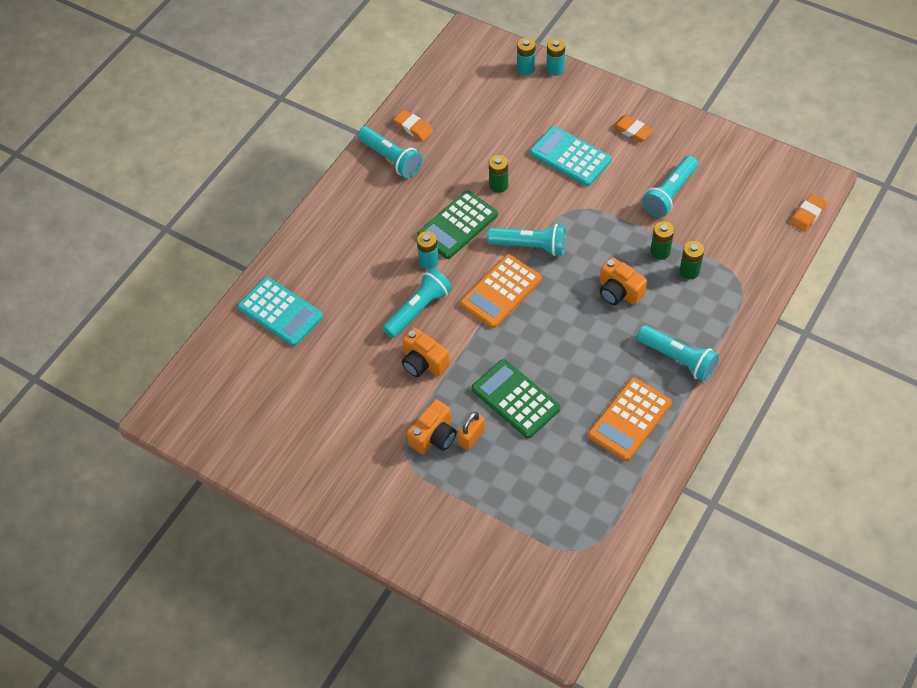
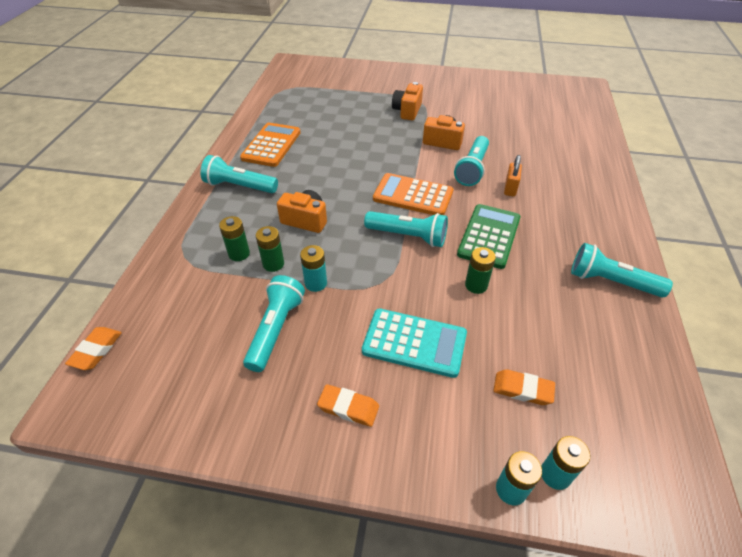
camera: 155 degrees right, 10 degrees down
turquoise calculator [238,277,323,346] -> none
orange eraser [394,110,433,141] -> orange eraser moved to [493,369,555,405]
turquoise battery [417,231,439,269] -> turquoise battery moved to [300,245,327,292]
orange padlock [458,412,485,450] -> orange padlock moved to [504,155,522,196]
orange calculator [460,254,542,328] -> orange calculator turned 90 degrees counterclockwise [373,173,453,215]
green calculator [471,359,560,438] -> none
turquoise flashlight [487,224,566,256] -> turquoise flashlight turned 150 degrees counterclockwise [364,211,448,247]

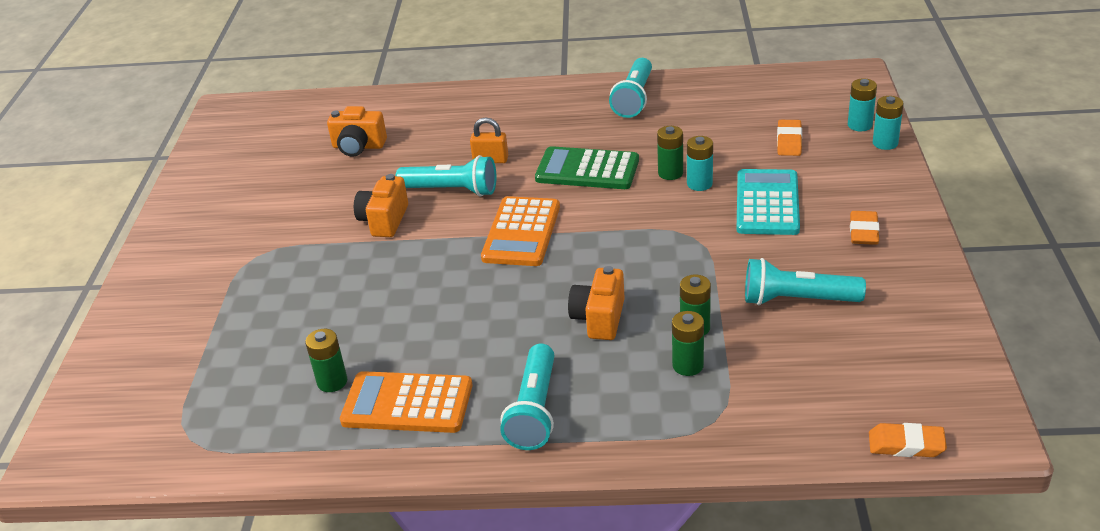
camera: 95 degrees left, 10 degrees down
turquoise battery [300,245,327,292] -> turquoise battery moved to [687,136,713,191]
turquoise flashlight [364,211,448,247] -> none
orange camera [392,82,423,120] -> orange camera moved to [327,106,387,157]
none -> green battery [305,329,347,392]

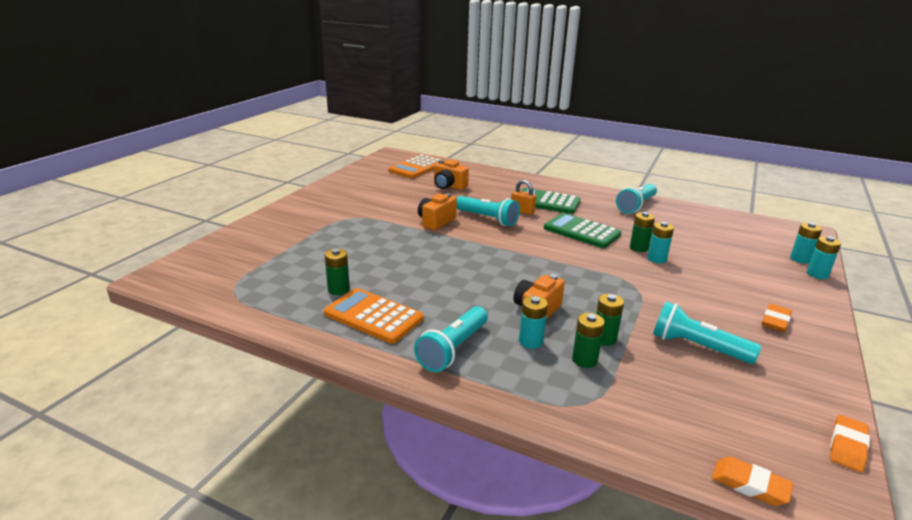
camera: 20 degrees right, 10 degrees down
orange calculator [481,196,560,266] -> orange calculator moved to [389,155,445,178]
turquoise calculator [737,169,800,235] -> none
orange eraser [777,120,802,156] -> orange eraser moved to [830,415,870,472]
none -> turquoise battery [519,296,548,349]
none -> green calculator [521,188,581,214]

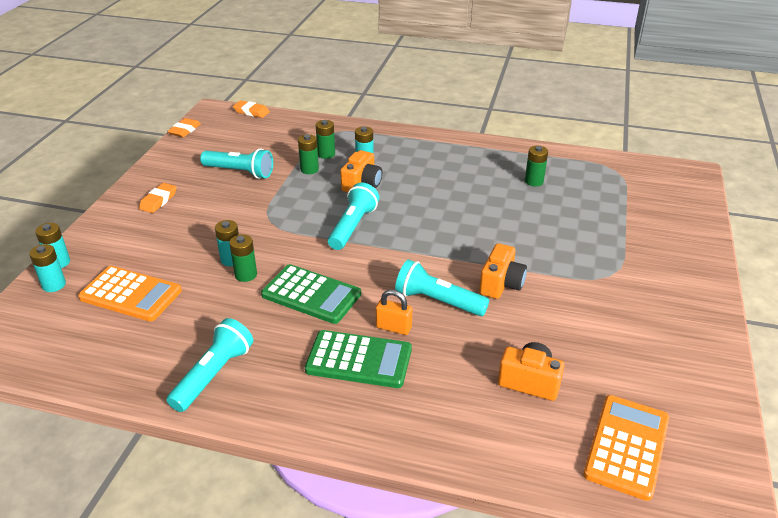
camera: 170 degrees right, 10 degrees up
orange calculator [324,288,423,344] -> orange calculator moved to [78,266,182,321]
turquoise flashlight [414,306,488,372] -> turquoise flashlight moved to [328,182,379,250]

